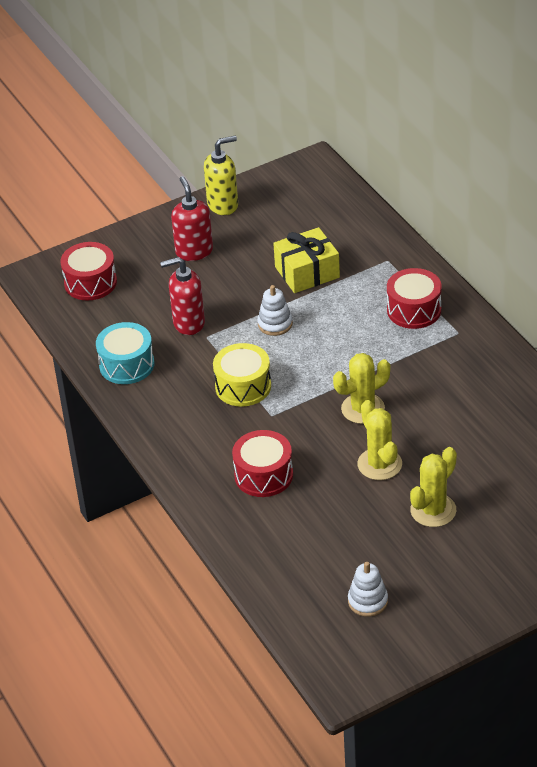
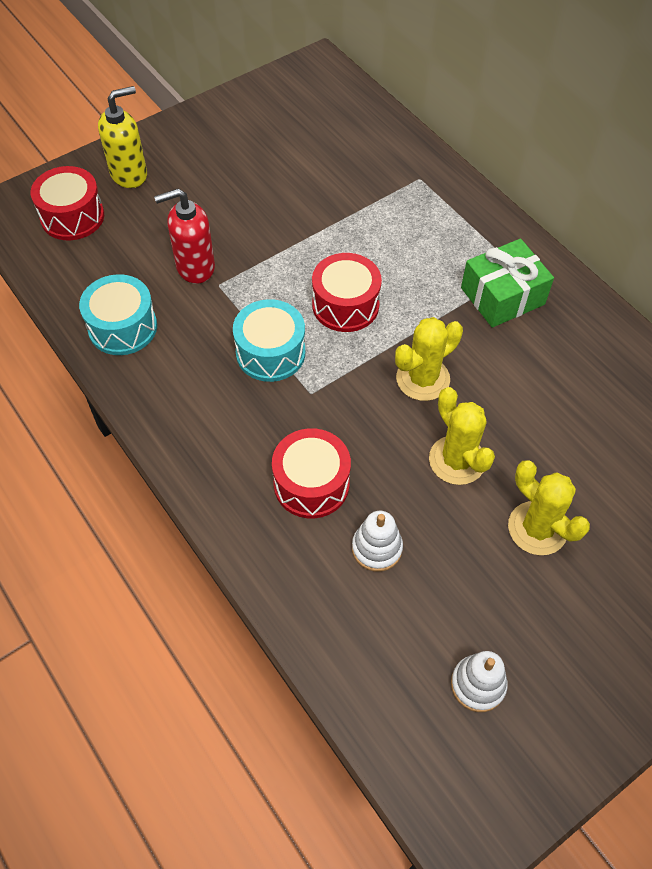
camera: 10 degrees left, 15 degrees up
red soap dispenser [171,176,213,261] -> none
yellow soap dispenser [204,136,238,215] -> yellow soap dispenser moved to [98,86,147,188]
yellow drum [213,343,271,407] -> turquoise drum [233,299,305,382]
white stacking toy [258,285,293,336] -> white stacking toy moved to [352,511,403,572]
yellow gift [273,227,340,293] -> none
red drum [387,268,442,329] -> red drum moved to [312,253,382,332]
yellow cactus [410,447,457,527] -> yellow cactus turned 75 degrees counterclockwise [508,460,590,555]
none -> green gift [461,238,554,328]

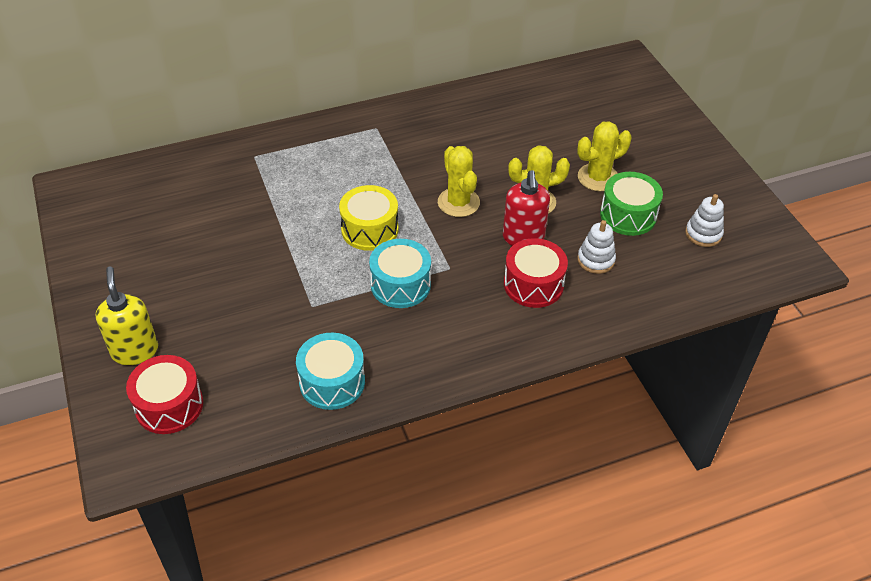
camera: 75 degrees left, 10 degrees down
red soap dispenser [154,189,215,284] -> red soap dispenser moved to [503,170,550,246]
red drum [312,253,382,332] -> yellow drum [339,185,399,251]
green gift [461,238,554,328] -> none
none -> green drum [600,172,663,236]

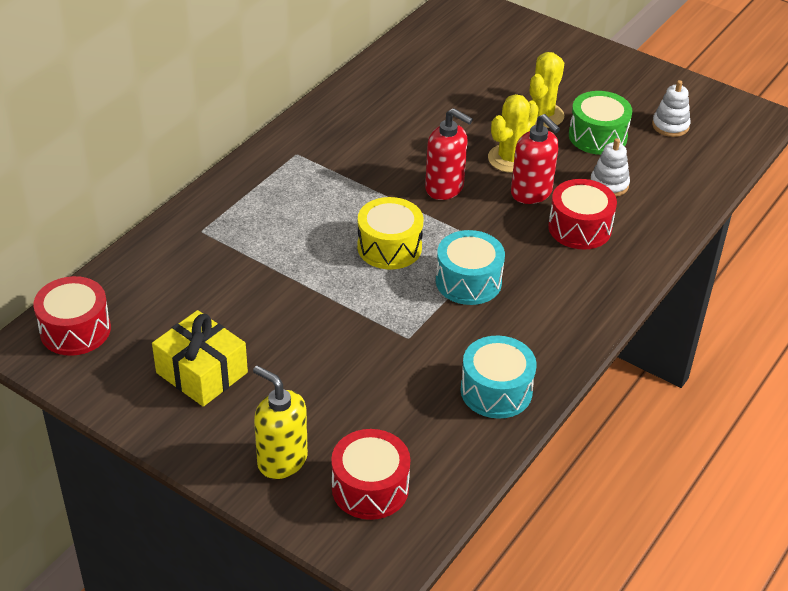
camera: 35 degrees left, 5 degrees down
yellow cactus [438,146,480,217] -> red soap dispenser [425,108,473,200]
none -> red drum [33,276,111,356]
none -> yellow gift [152,310,248,407]

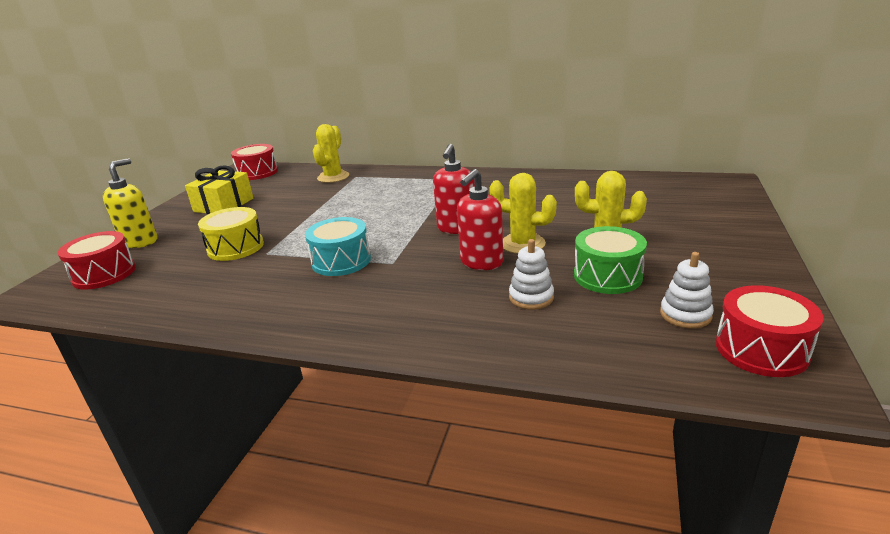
camera: 75 degrees right, 15 degrees down
yellow drum [357,197,423,270] -> yellow drum moved to [198,207,264,261]
turquoise drum [460,336,537,419] -> none
red drum [548,179,617,249] -> red drum moved to [716,285,823,377]
none -> yellow cactus [313,124,349,183]

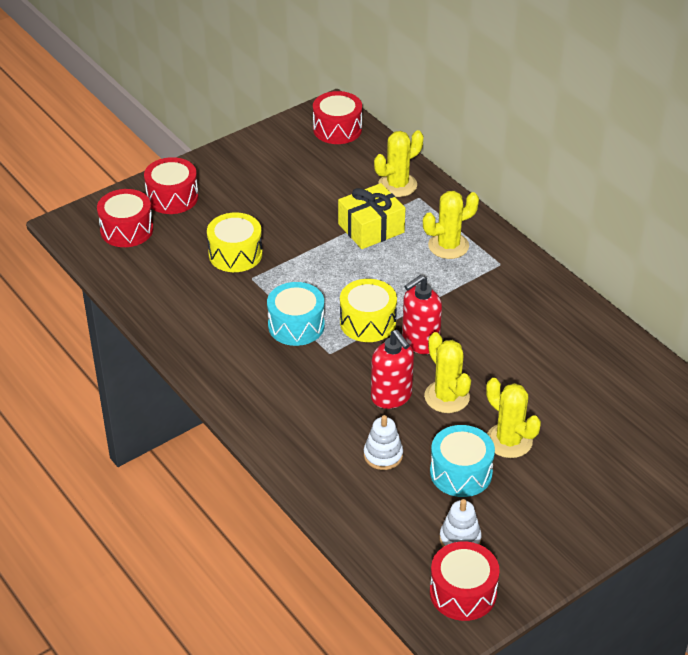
camera: 35 degrees right, 15 degrees up
yellow soap dispenser [103,158,158,248] -> red drum [144,157,198,214]
yellow gift [185,165,253,214] -> yellow gift moved to [338,183,405,249]
red soap dispenser [457,169,503,270] -> red soap dispenser turned 105 degrees counterclockwise [371,330,414,409]
green drum [574,226,647,294] -> turquoise drum [430,425,495,497]
none -> yellow drum [340,279,397,342]
none -> yellow cactus [423,191,479,259]

